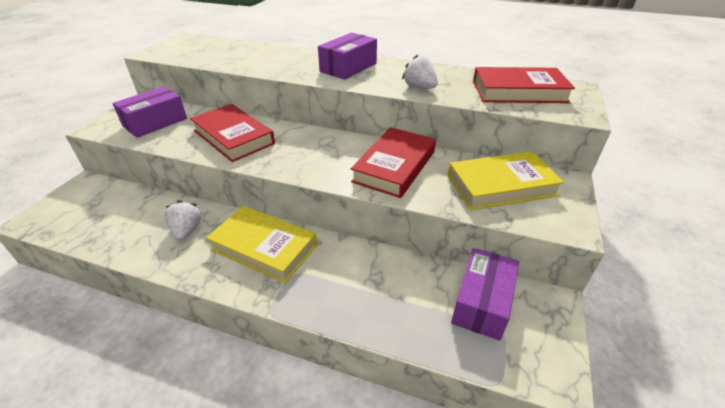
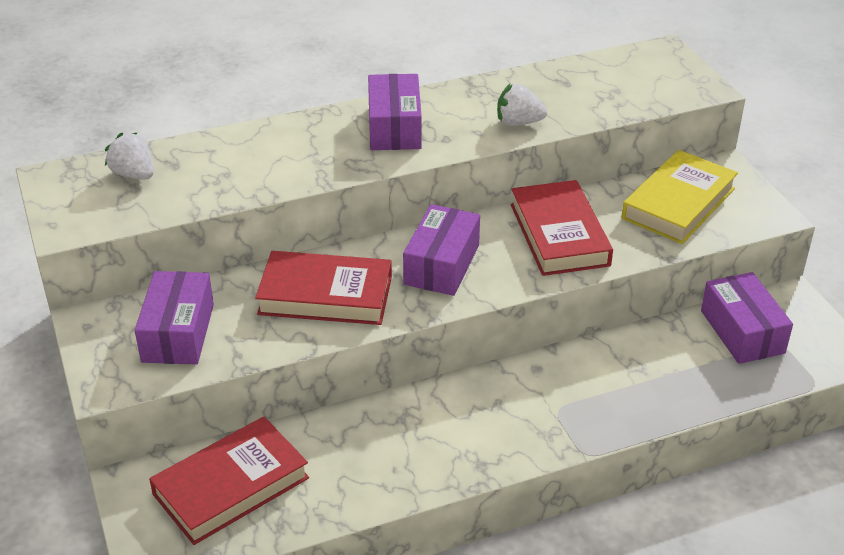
camera: 40 degrees left, 0 degrees up
white strawberry [165,200,202,240] -> white strawberry moved to [105,132,154,180]
yellow book [206,206,317,283] -> none
red book [473,67,575,103] -> red book moved to [149,417,309,545]
none -> purple box [403,204,480,296]

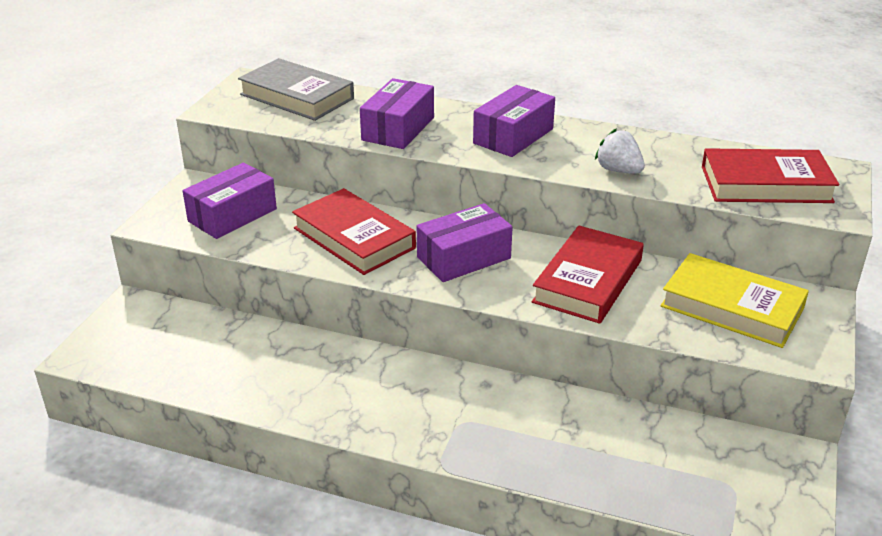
camera: 40 degrees right, 5 degrees down
white strawberry [105,132,154,180] -> grey book [238,58,354,121]
red book [149,417,309,545] -> red book moved to [702,148,839,203]
yellow book [622,150,738,244] -> yellow book turned 45 degrees clockwise [660,253,809,348]
purple box [701,272,793,364] -> purple box moved to [360,78,434,149]

